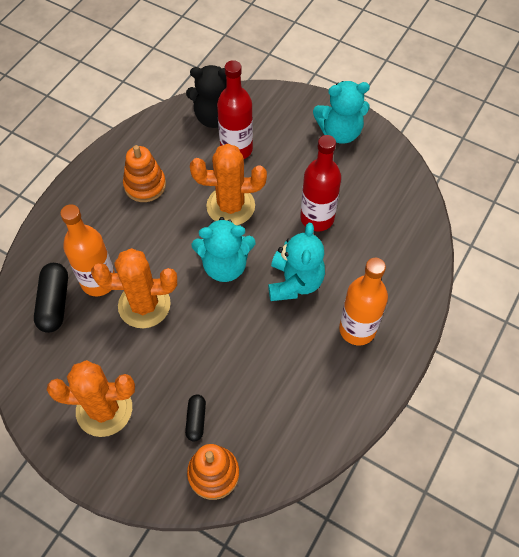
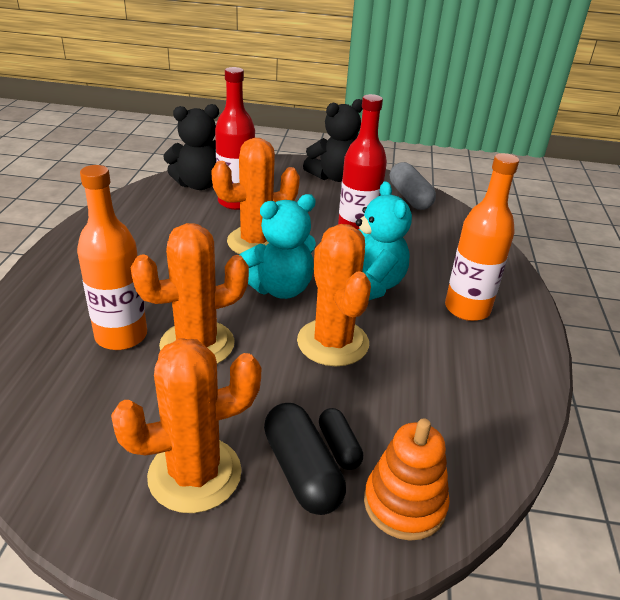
camera: 25 degrees left, 25 degrees down
black capsule [34,263,68,333] -> black capsule moved to [264,403,346,515]
orange stacking toy [123,145,166,202] -> none
turquoise teddy bear [313,81,370,144] -> black teddy bear [303,99,363,182]
none -> orange cactus [297,224,371,366]
none -> grey capsule [390,162,436,210]

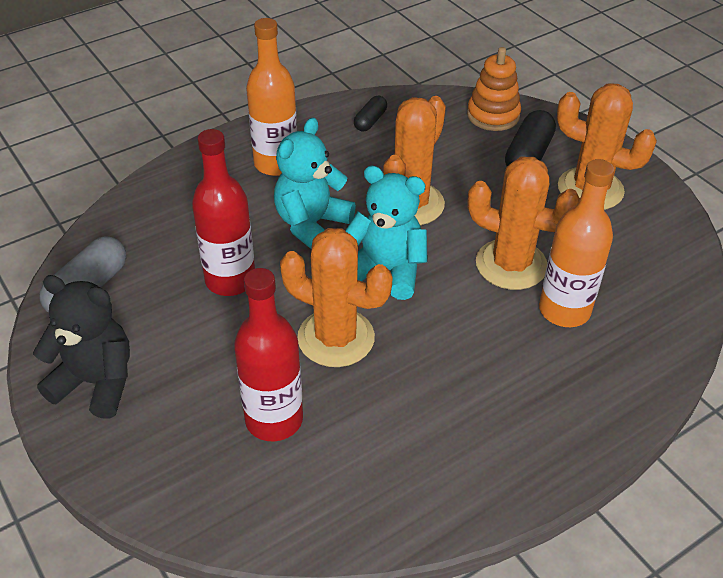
camera: 130 degrees left, 10 degrees up
black teddy bear [163,104,219,190] -> none
black capsule [319,408,363,470] -> black capsule moved to [354,96,387,132]

